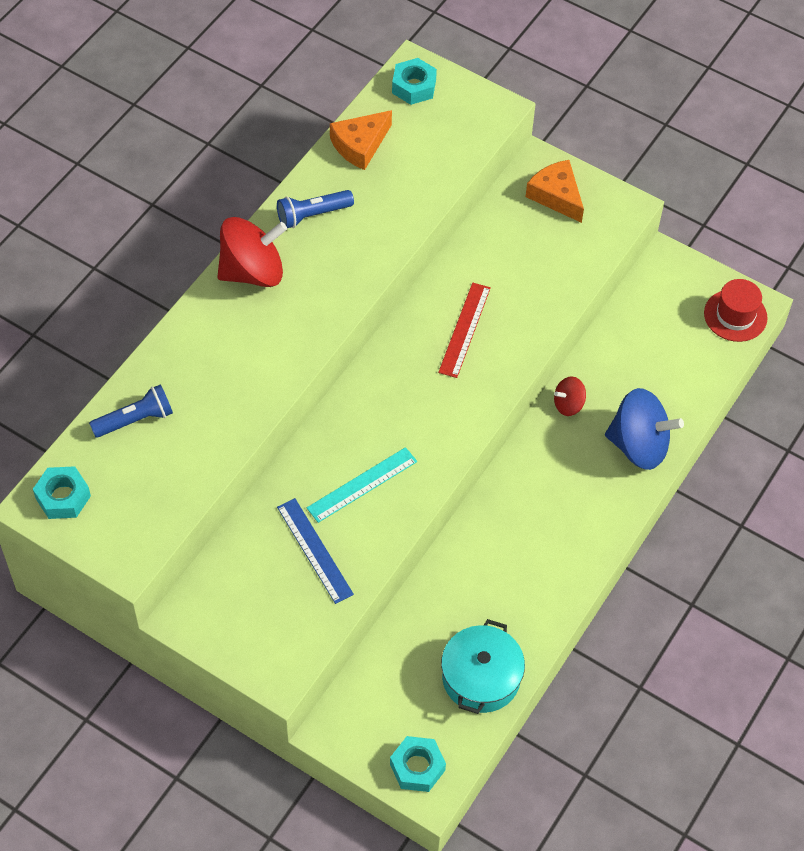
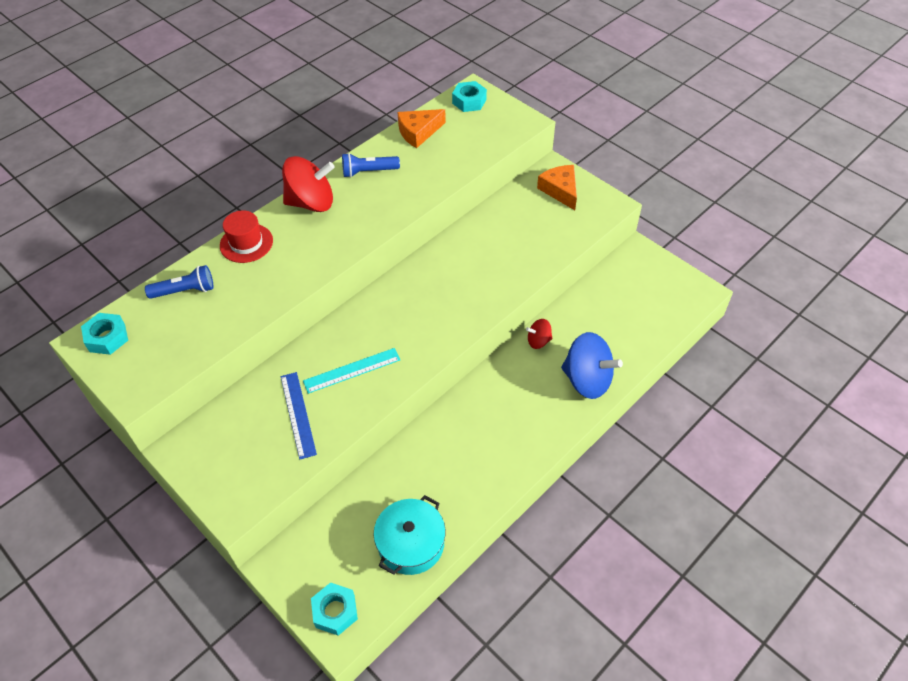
camera: 15 degrees right, 5 degrees down
red ruler [438,282,491,378] -> none
red hat [704,279,768,342] -> red hat moved to [220,210,273,263]

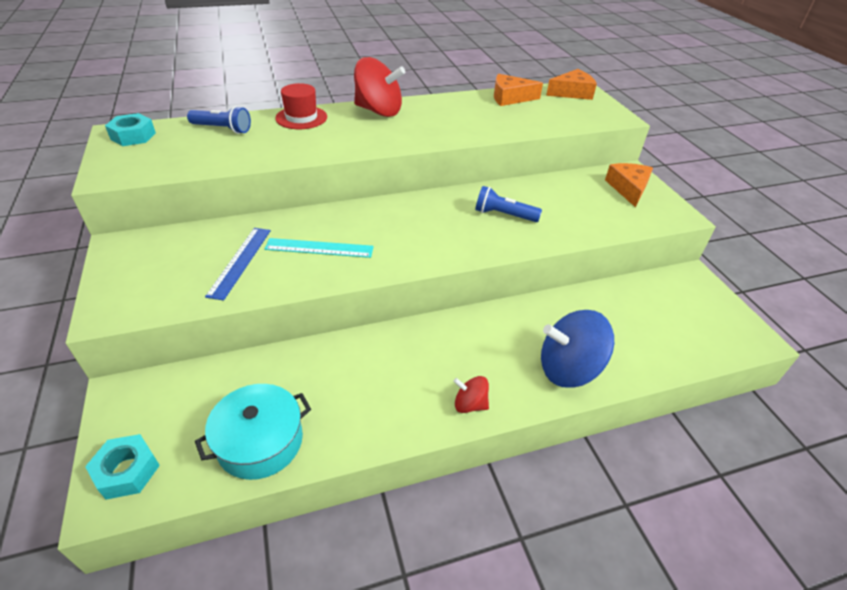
camera: 25 degrees right, 10 degrees down
blue flashlight [342,153,400,178] -> blue flashlight moved to [475,186,542,222]
turquoise nut [452,81,487,112] -> orange cheese [546,69,597,100]
red spinning top [526,319,553,349] -> red spinning top moved to [453,376,489,413]
blue spinning top [561,332,623,399] -> blue spinning top turned 120 degrees clockwise [541,310,614,388]

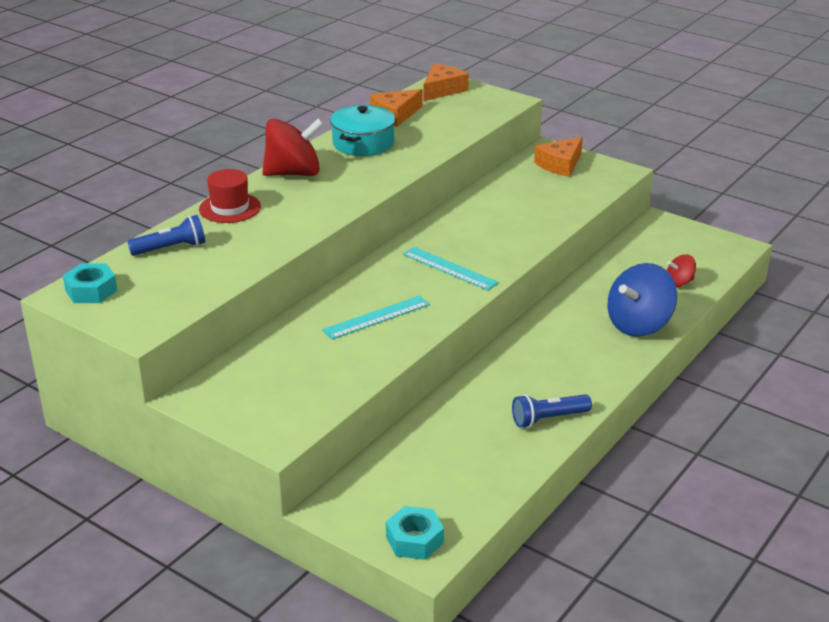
camera: 35 degrees left, 10 degrees down
turquoise pot [195,384,311,480] -> turquoise pot moved to [330,105,396,156]
blue ruler [205,228,271,301] -> none
red spinning top [453,376,489,413] -> red spinning top moved to [667,254,696,287]
blue flashlight [475,186,542,222] -> blue flashlight moved to [512,394,592,428]
orange cheese [605,163,653,208] -> orange cheese turned 105 degrees counterclockwise [534,137,583,177]
none -> turquoise ruler [403,247,499,290]

